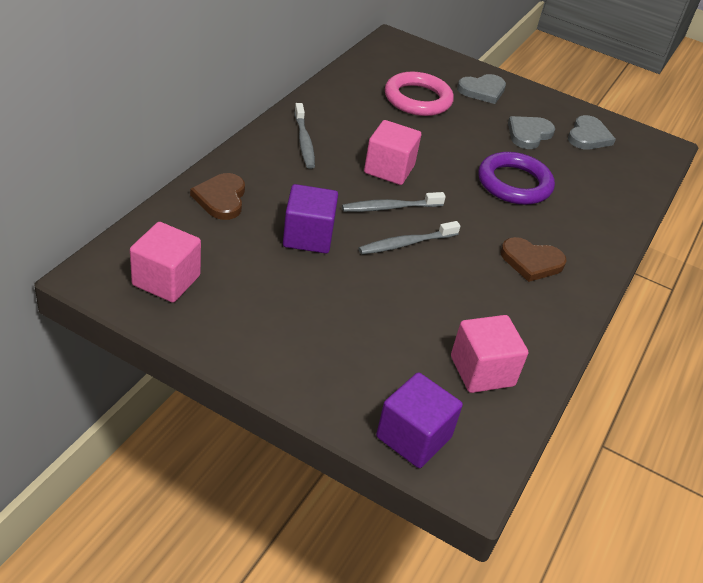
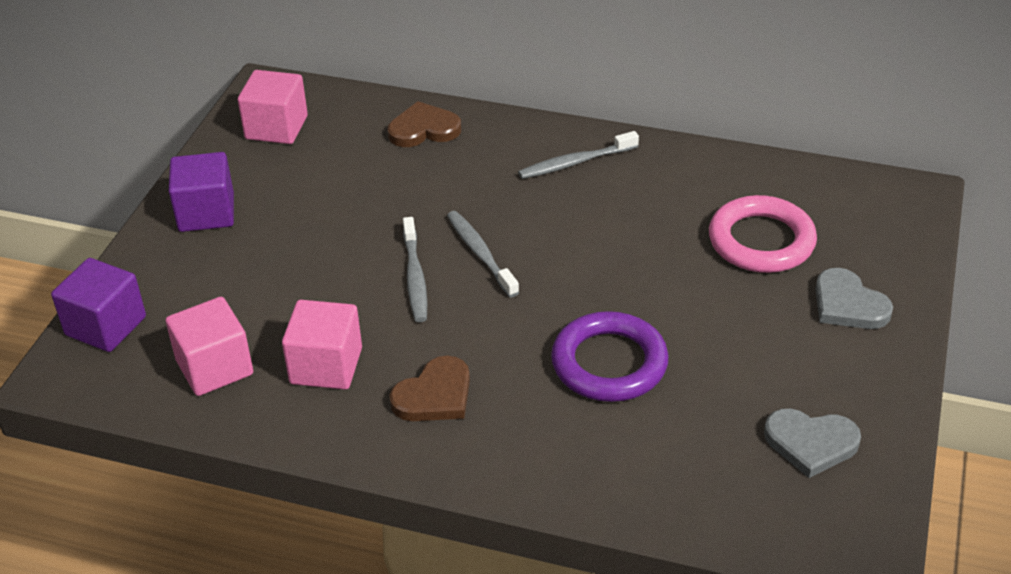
camera: 85 degrees right, 0 degrees up
purple cube [283,184,338,253] -> purple cube moved to [169,152,234,232]
grey toothbrush [358,221,460,255] -> grey toothbrush turned 150 degrees counterclockwise [403,217,427,322]
pink cube [364,120,421,185] -> pink cube moved to [282,300,362,389]
brown heart [500,237,567,282] -> brown heart turned 135 degrees counterclockwise [389,356,470,421]
grey heart [508,116,555,149] -> none

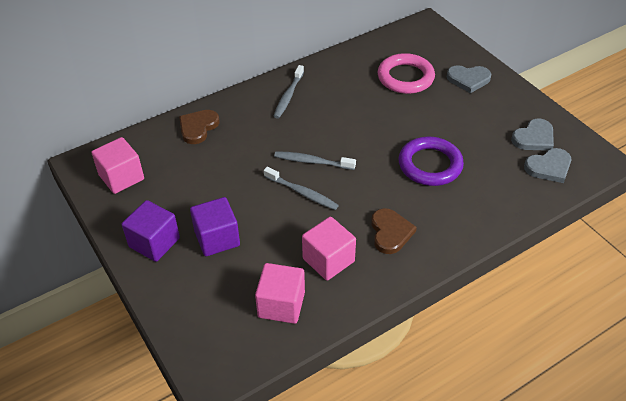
camera: 50 degrees left, 5 degrees up
purple cube [51,258,146,352] -> purple cube moved to [190,197,240,256]
none -> grey heart [524,148,571,183]

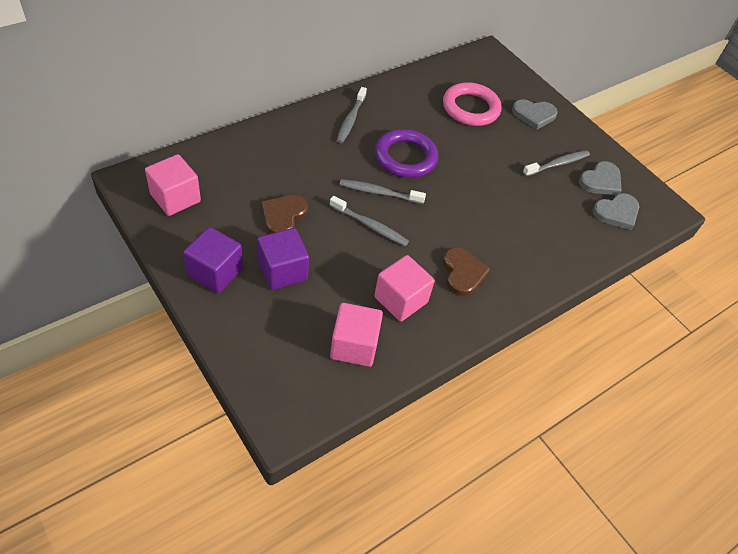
camera: 10 degrees left, 5 degrees up
brown heart [179,110,219,144] -> brown heart moved to [262,195,308,234]
purple ring [398,137,464,186] -> purple ring moved to [375,129,438,178]
none -> grey toothbrush [523,150,590,176]

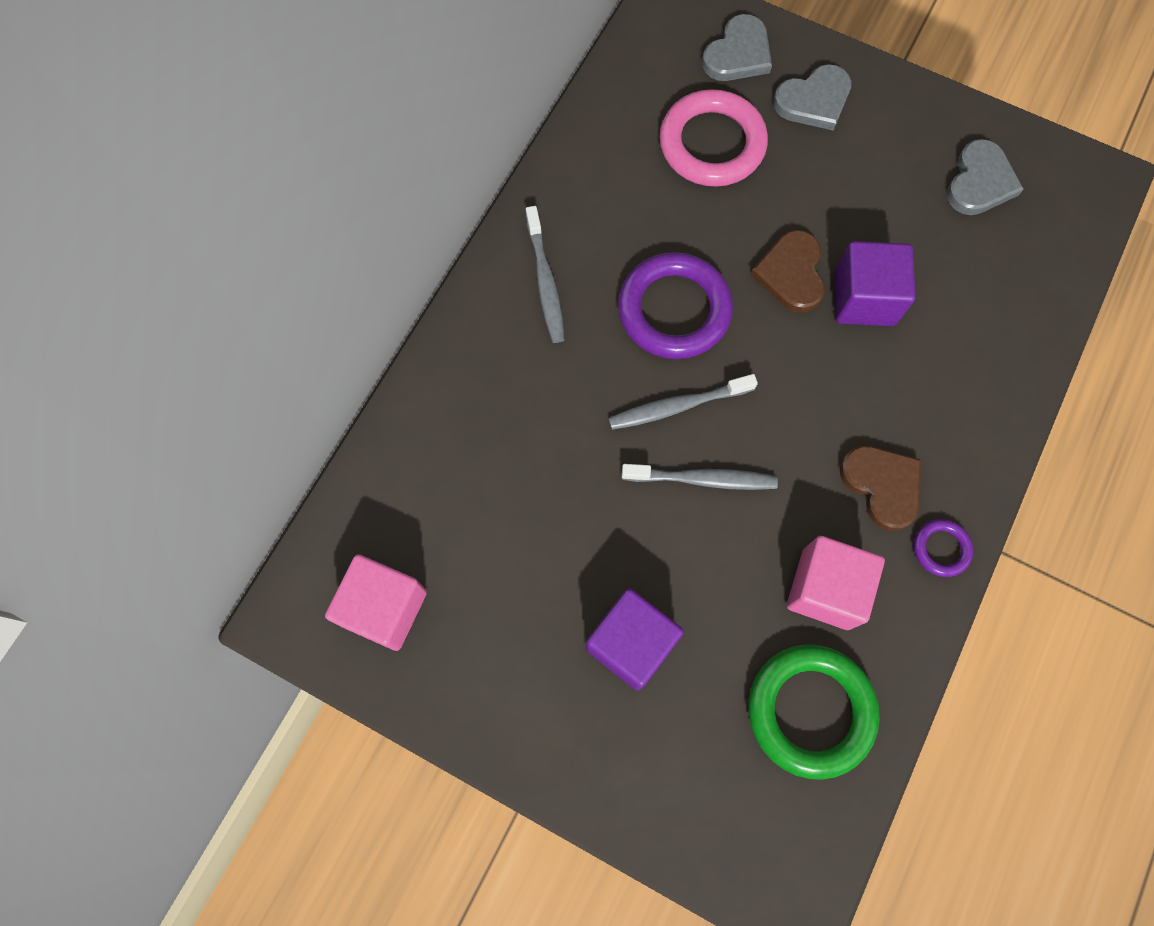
camera: 20 degrees left, 20 degrees up
purple cube [183,227,243,294] -> purple cube moved to [834,241,916,326]
brown heart [262,195,308,234] -> brown heart moved to [750,230,825,313]
pink cube [330,303,383,367] -> green ring [748,644,880,780]
grey toothbrush [523,150,590,176] -> none
grey heart [592,193,639,230] -> grey heart moved to [702,14,772,81]
none -> purple ring [914,519,973,577]

